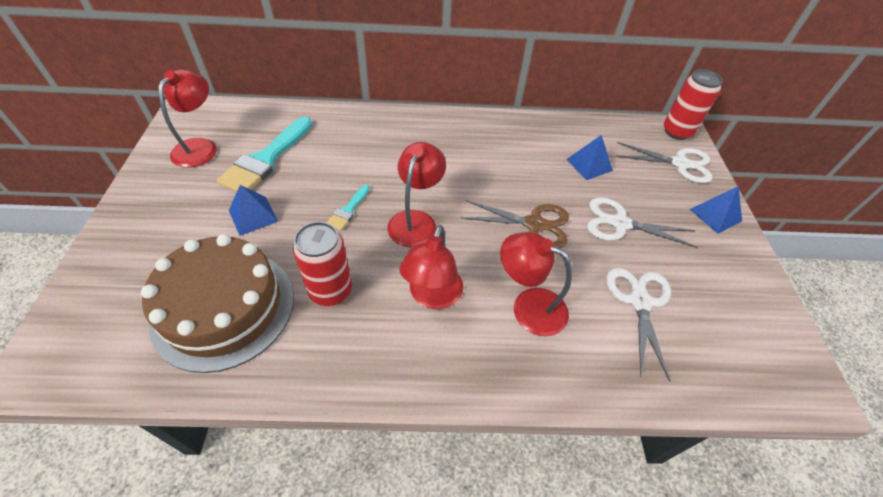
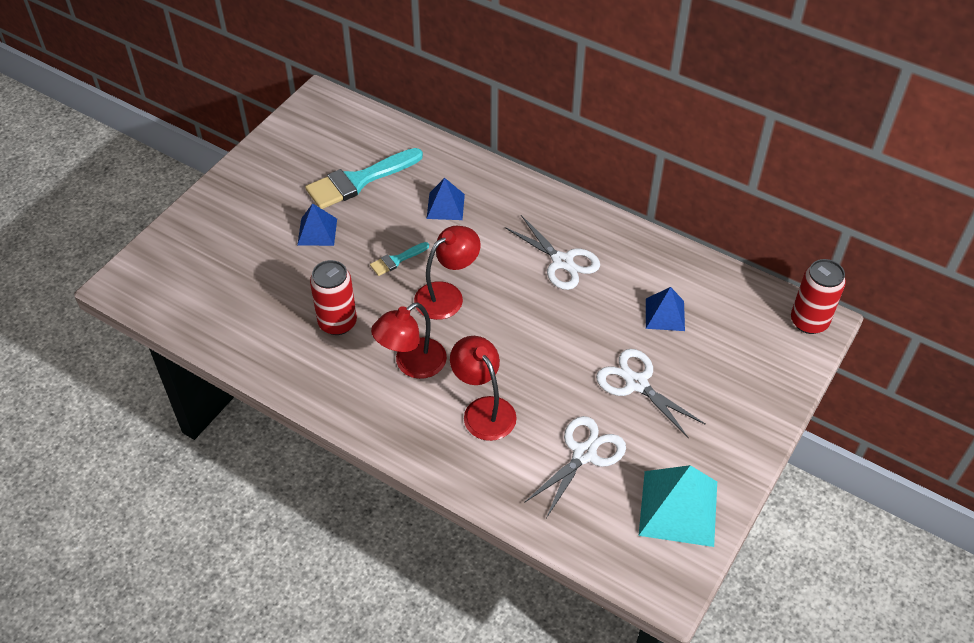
camera: 35 degrees right, 0 degrees up
brown cake [141,234,294,373] -> none
red lamp [158,69,217,168] -> none
brown scissors [461,200,569,248] -> none
white scissors [616,142,712,183] -> white scissors moved to [504,215,600,290]
blue pyramid [690,186,742,234] -> blue pyramid moved to [427,178,465,220]
none -> turquoise pyramid [639,465,717,547]

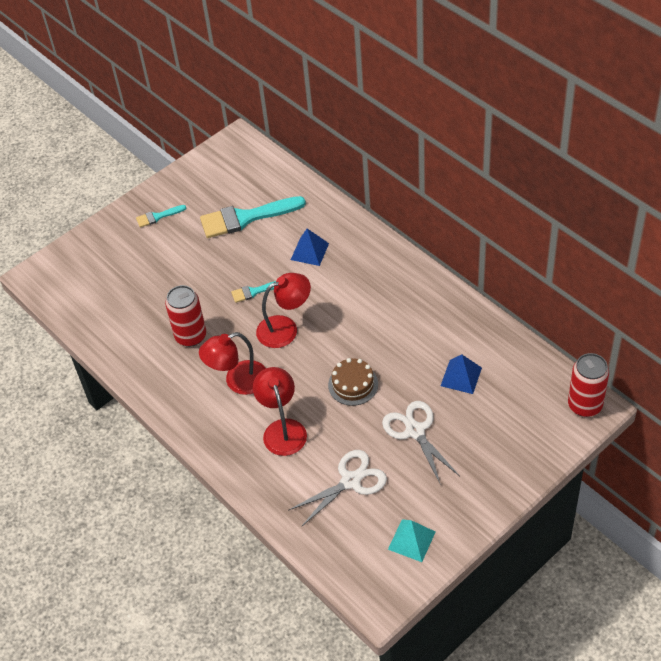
camera: 20 degrees right, 0 degrees up
blue pyramid [297,203,337,246] -> none
white scissors [504,215,600,290] -> none
turquoise pyramid [639,465,717,547] -> turquoise pyramid [388,519,435,562], size x0.59
none -> turquoise brush [136,205,186,228]
none -> brown cake [328,358,378,406]

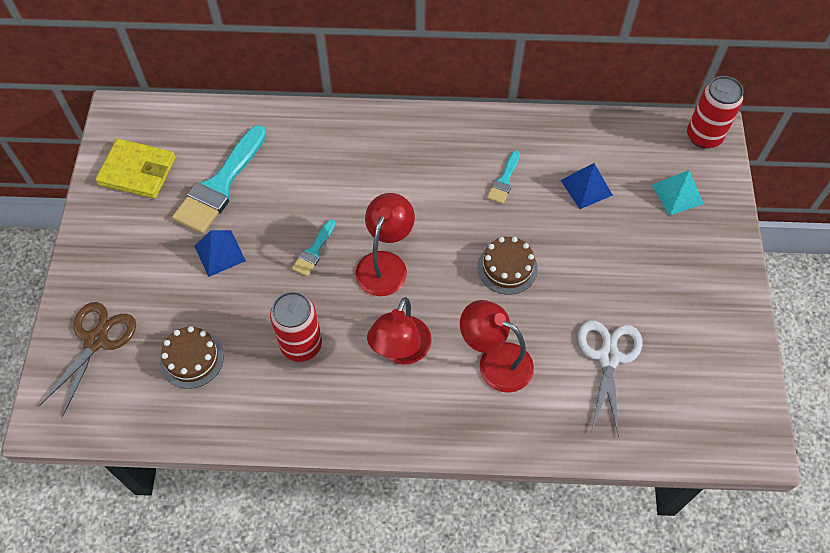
camera: 50 degrees left, 10 degrees up
turquoise brush [136,205,186,228] -> turquoise brush moved to [487,150,520,204]
blue pyramid [291,229,329,266] -> blue pyramid moved to [194,230,246,277]
white scissors [382,401,460,485] -> none
turquoise pyramid [388,519,435,562] -> turquoise pyramid moved to [652,170,704,216]
none -> brown scissors [38,302,136,417]
none -> yellow wallet [95,139,176,199]
none -> brown cake [160,326,224,389]

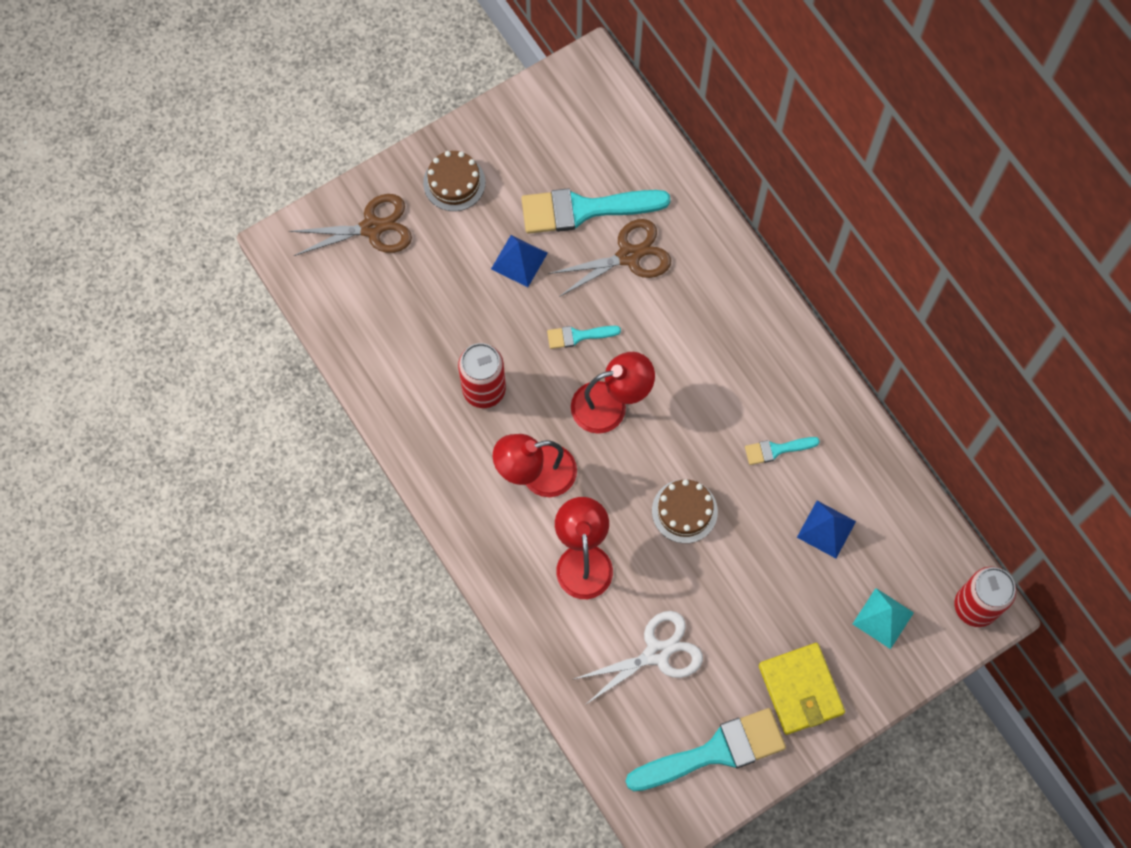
camera: 55 degrees right, 10 degrees up
yellow wallet [95,139,176,199] -> yellow wallet moved to [759,643,845,735]
brown cake [160,326,224,389] -> brown cake moved to [423,151,485,211]
none -> brown scissors [548,219,671,297]
none -> turquoise brush [625,708,786,791]

